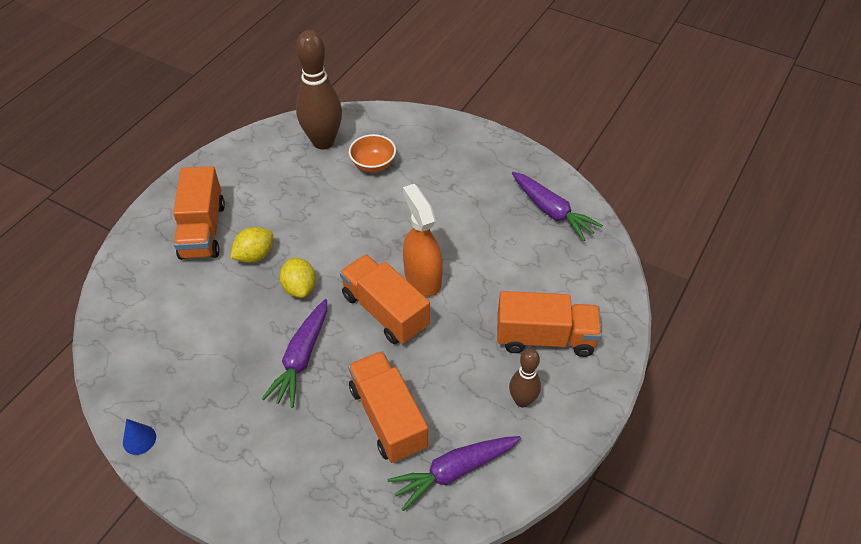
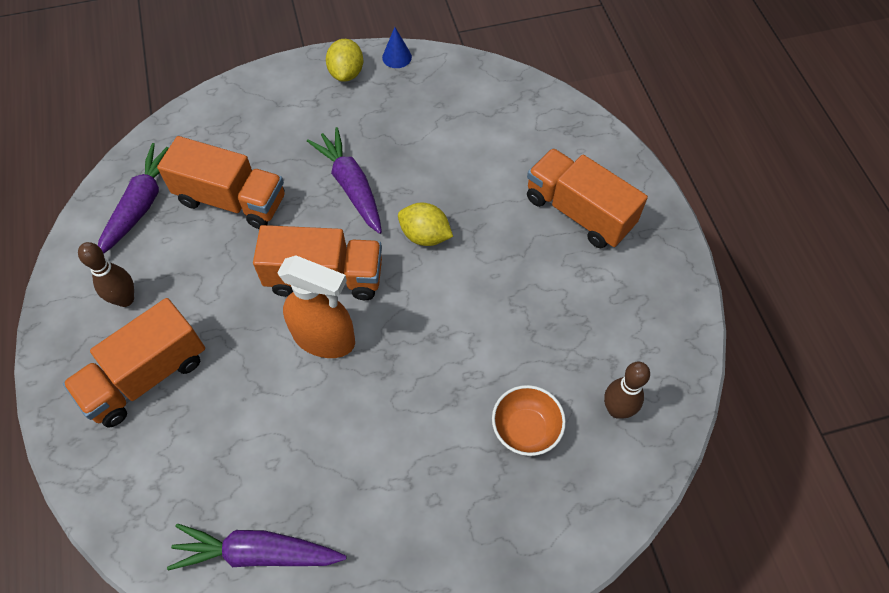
camera: 135 degrees right, 10 degrees up
yellow lemon [230,227,273,263] -> yellow lemon moved to [326,39,363,82]
brown bowling pin [296,30,342,149] -> brown bowling pin [604,362,650,419], size x0.54

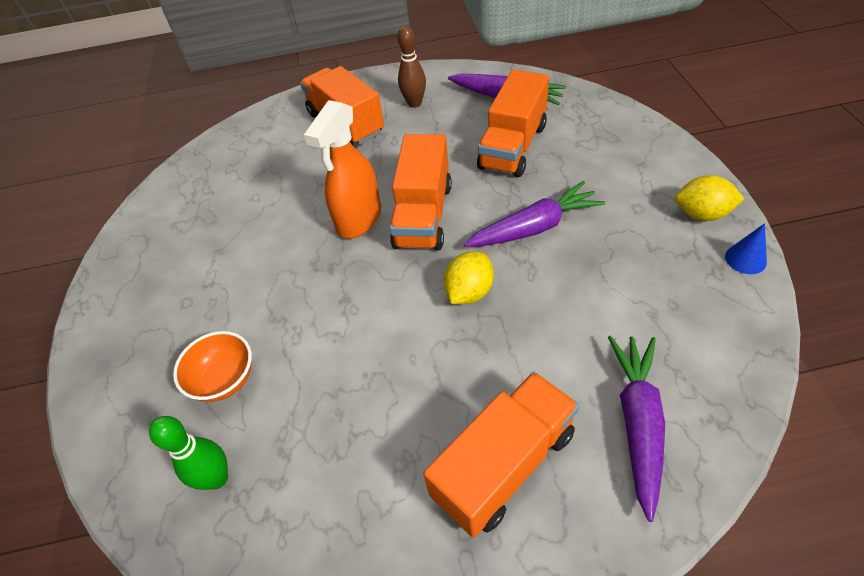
camera: 100 degrees right, 10 degrees down
purple carrot [167,524,346,570] -> purple carrot moved to [608,335,665,522]
brown bowling pin [604,362,650,419] -> green bowling pin [149,416,228,490]

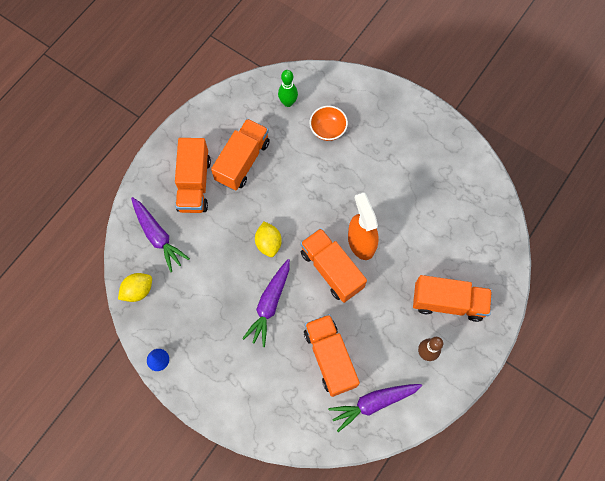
camera: 130 degrees right, 20 degrees up
yellow lemon [675,175,744,221] -> yellow lemon moved to [118,273,152,302]
none -> orange truck [211,119,270,191]

